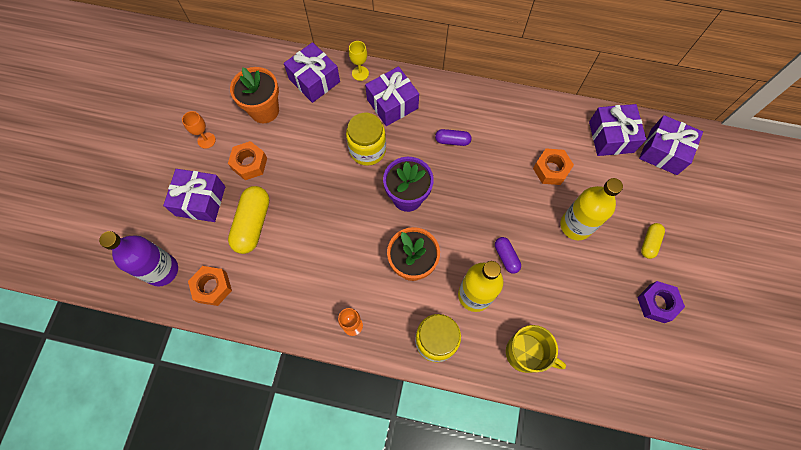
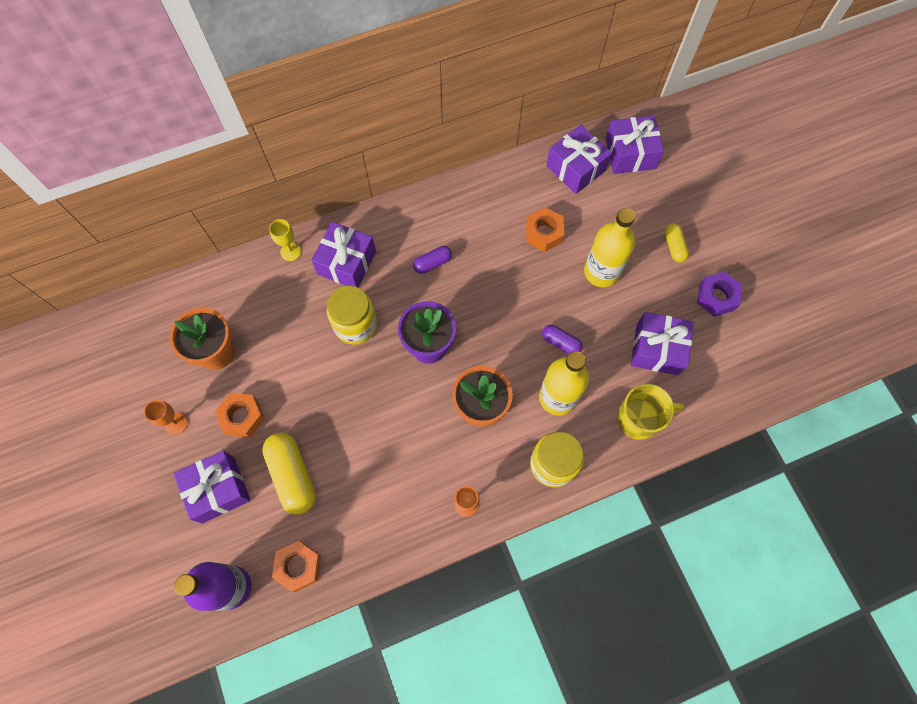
camera: 35 degrees left, 0 degrees up
purple gift [284,42,340,103] -> purple gift moved to [631,312,694,376]

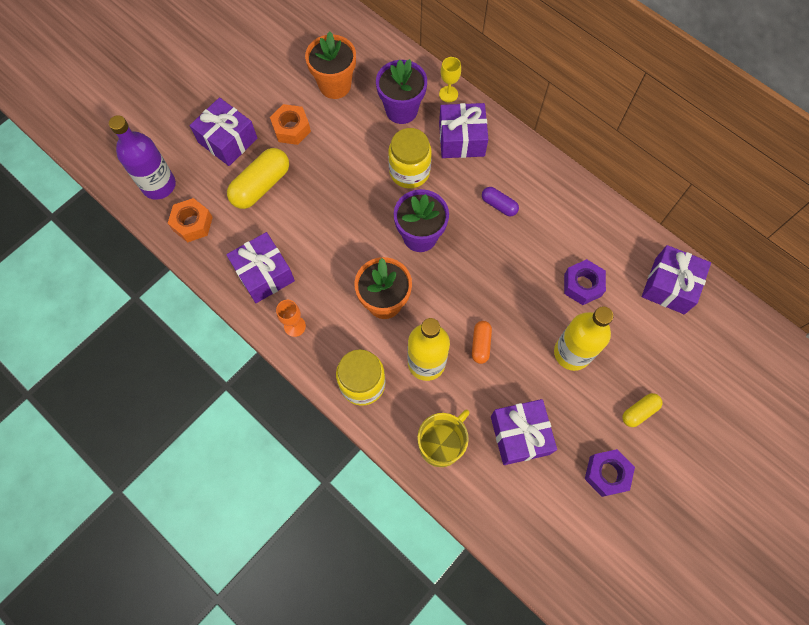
camera: 65 degrees right, 0 degrees up
orange goblet [144,400,188,435] -> none
orange nut [526,207,565,252] -> purple nut [564,259,606,305]
purple capsule [542,325,583,354] -> orange capsule [472,321,492,364]
purple gift [605,116,664,174] -> purple gift moved to [226,232,295,303]
yellow mug [617,384,684,440] -> yellow mug turned 105 degrees counterclockwise [417,410,470,467]
none -> purple flower pot [376,59,427,124]

